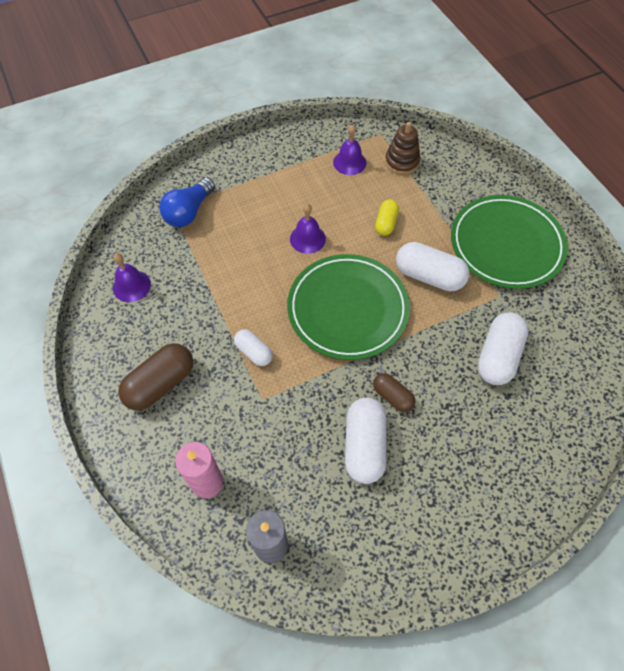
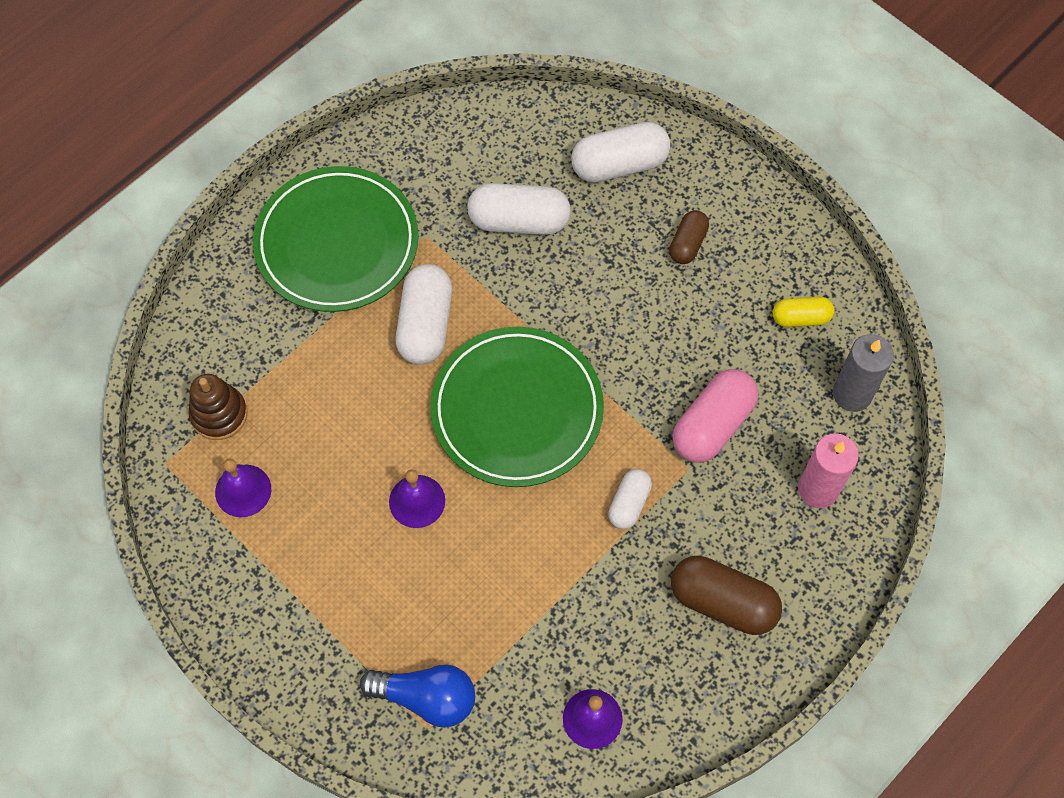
camera: 110 degrees left, 5 degrees up
white capsule [345,398,387,484] -> white capsule moved to [571,122,670,183]
brown capsule [373,373,416,412] -> brown capsule moved to [669,210,709,264]
yellow capsule [375,200,399,236] -> yellow capsule moved to [773,297,834,327]
none -> pink capsule [673,369,758,463]

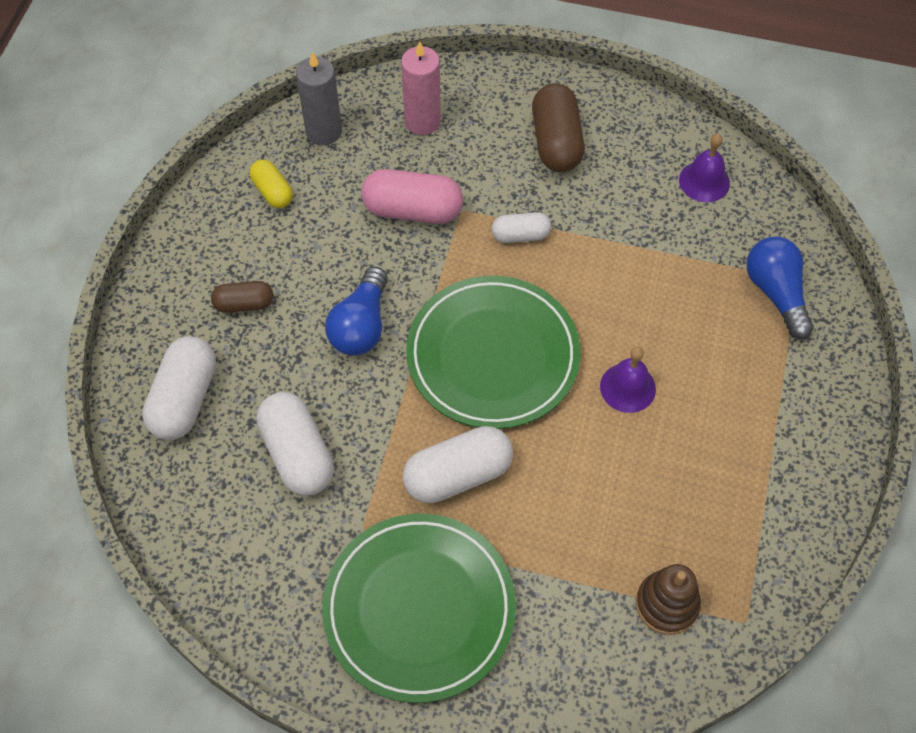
camera: 120 degrees left, 5 degrees down
purple bell [215,459,271,517] -> none
white capsule [571,122,670,183] -> white capsule turned 60 degrees clockwise [142,336,216,440]
none -> blue light bulb [325,267,388,356]

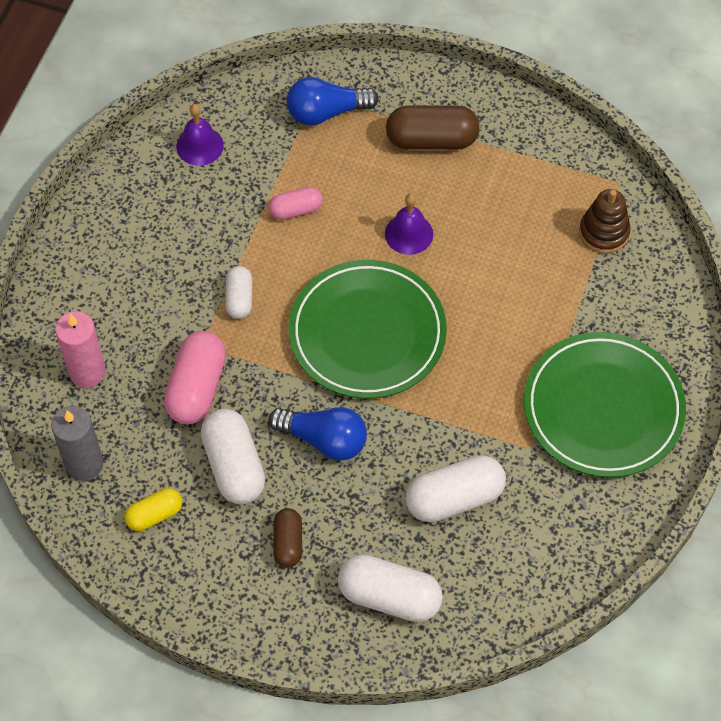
camera: 85 degrees left, 0 degrees up
white capsule [403,426,513,503] -> white capsule moved to [201,409,265,504]
brown capsule [532,83,585,172] -> brown capsule moved to [386,106,480,150]
none -> pink capsule [268,187,323,220]

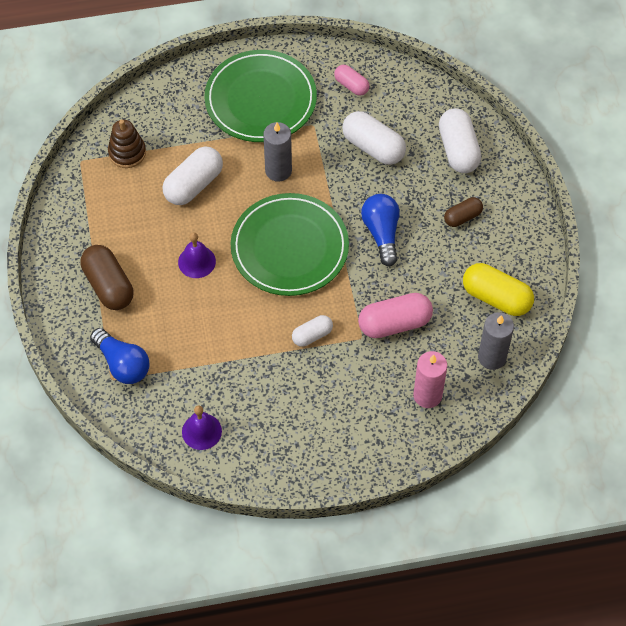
camera: 120 degrees left, 0 degrees up
yellow capsule [125,488,182,531] -> yellow capsule [463,263,534,316], size x1.72
white capsule [201,409,265,504] -> white capsule moved to [163,147,223,205]
pink capsule [268,187,323,220] -> pink capsule moved to [334,65,370,96]
none -> grey candle [263,122,292,182]

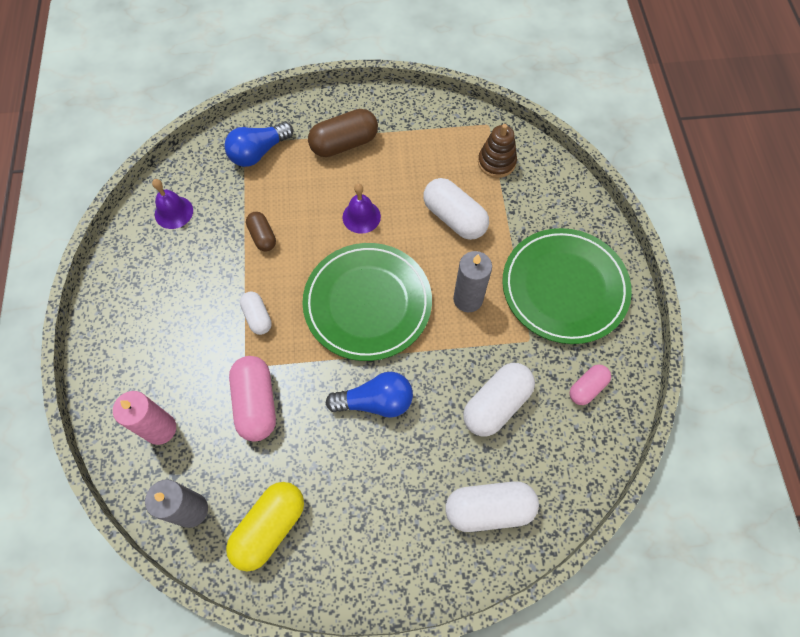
camera: 95 degrees right, 5 degrees up
brown capsule [444,197,483,227] -> brown capsule moved to [246,212,276,251]

